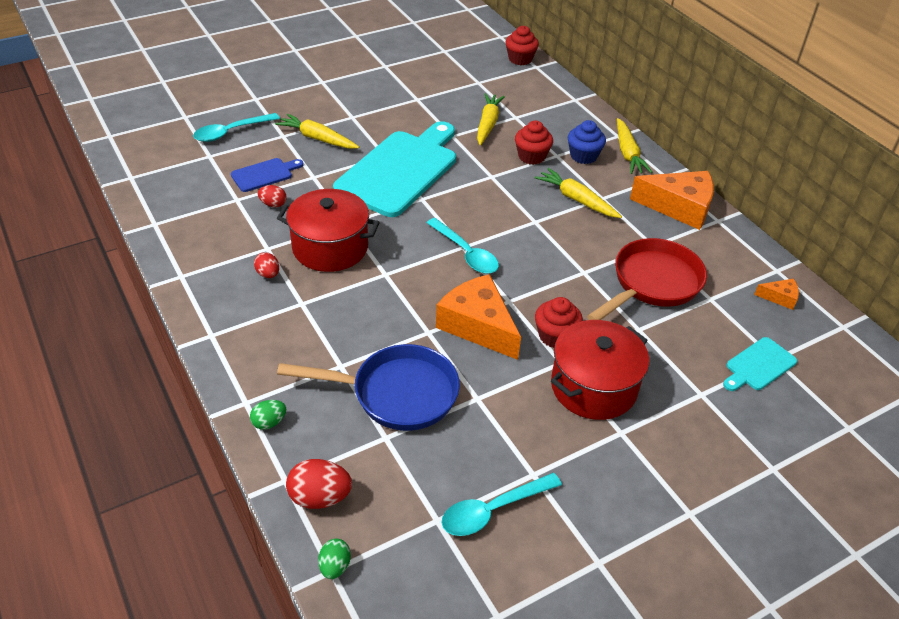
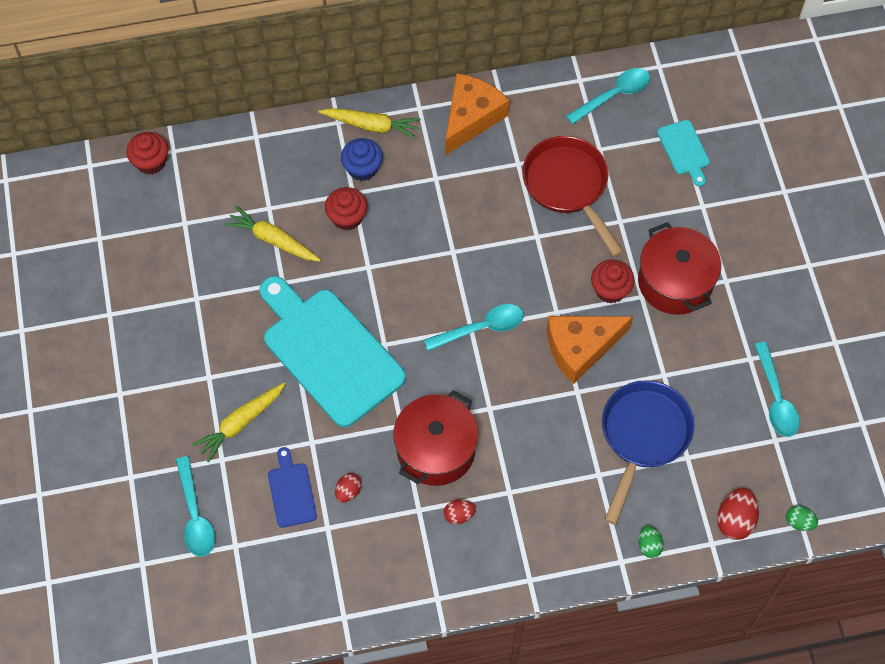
camera: 70 degrees left, 20 degrees up
yellow carrot [535,168,622,218] -> none
orange cheese [754,279,799,310] -> turquoise spoon [566,68,650,125]

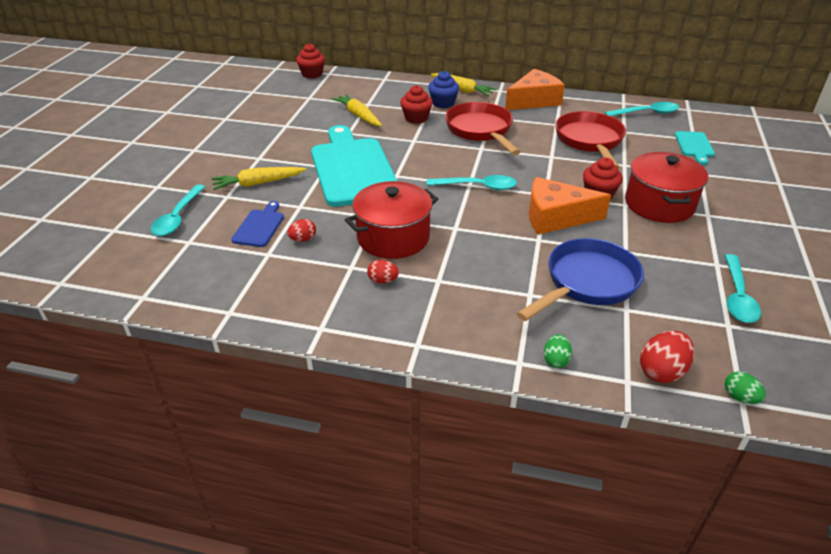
camera: 25 degrees right, 25 degrees down
none -> red pan [445,102,520,155]

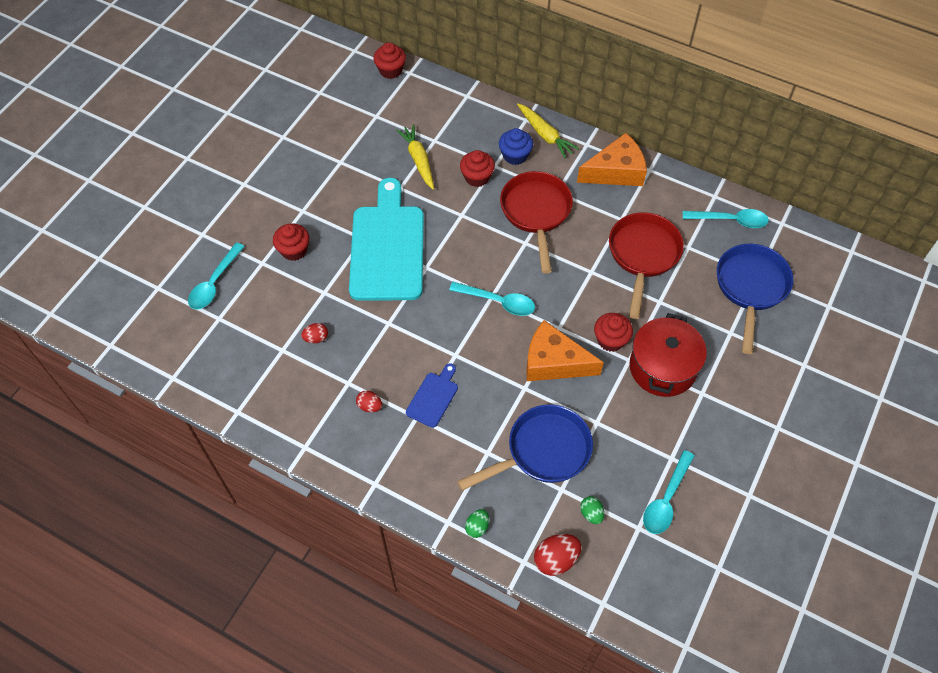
camera: 15 degrees right, 20 degrees up
yellow carrot [211,167,306,190] -> red cupcake [273,223,309,261]
blue cutting board [231,201,284,247] -> blue cutting board moved to [406,363,458,428]
red pot [345,181,438,259] -> none
turquoise cutting board [675,131,715,165] -> blue pan [717,244,793,354]
green egg [725,371,766,404] -> green egg moved to [580,496,604,524]

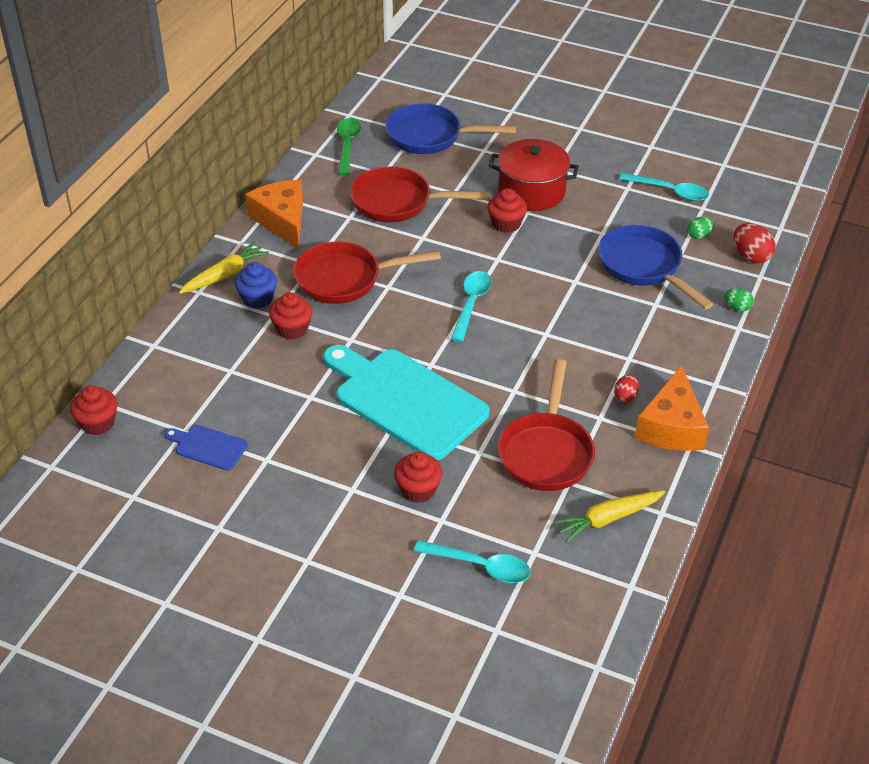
camera: 95 degrees left, 15 degrees down
red egg [301,323,328,343] -> red pan [498,359,595,491]
turquoise cutting board [349,178,424,301] -> turquoise cutting board turned 45 degrees clockwise [323,345,490,460]
yellow carrot [396,124,434,190] -> yellow carrot moved to [553,490,665,542]
blue cutting board [406,363,458,428] -> blue cutting board moved to [164,425,248,471]
orange cheese [526,320,604,381] -> orange cheese moved to [635,365,709,451]
turquoise spoon [683,209,769,228] -> green spoon [337,118,361,175]

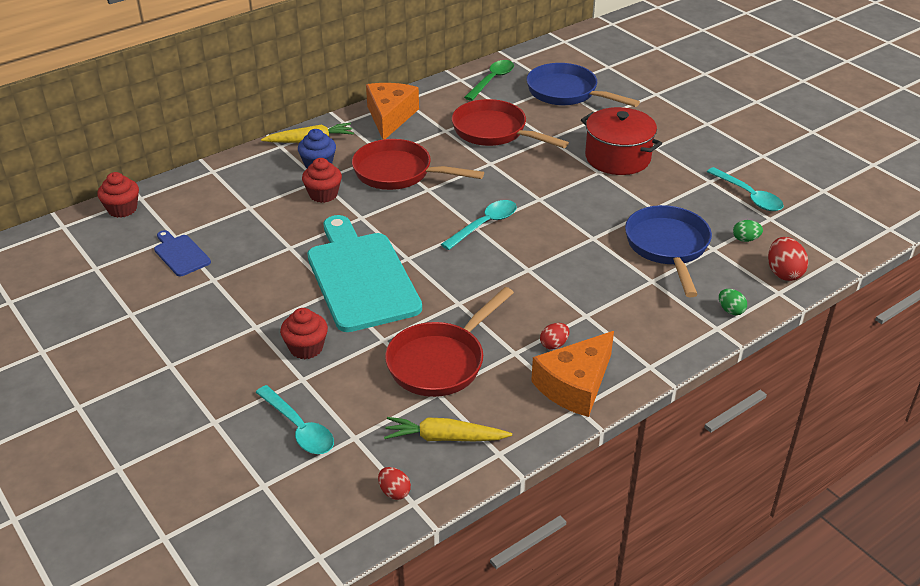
camera: 30 degrees right, 5 degrees down
red cupcake [487,188,527,233] -> none
none -> red egg [378,467,411,500]

